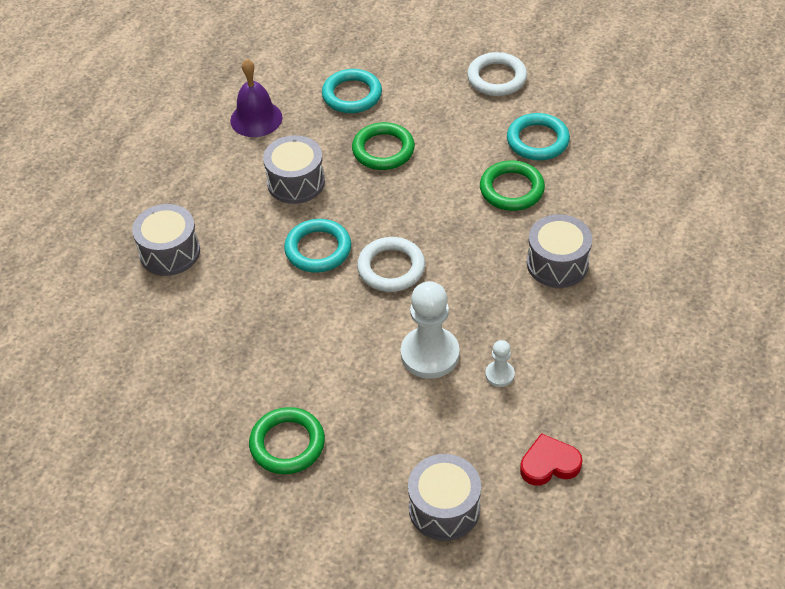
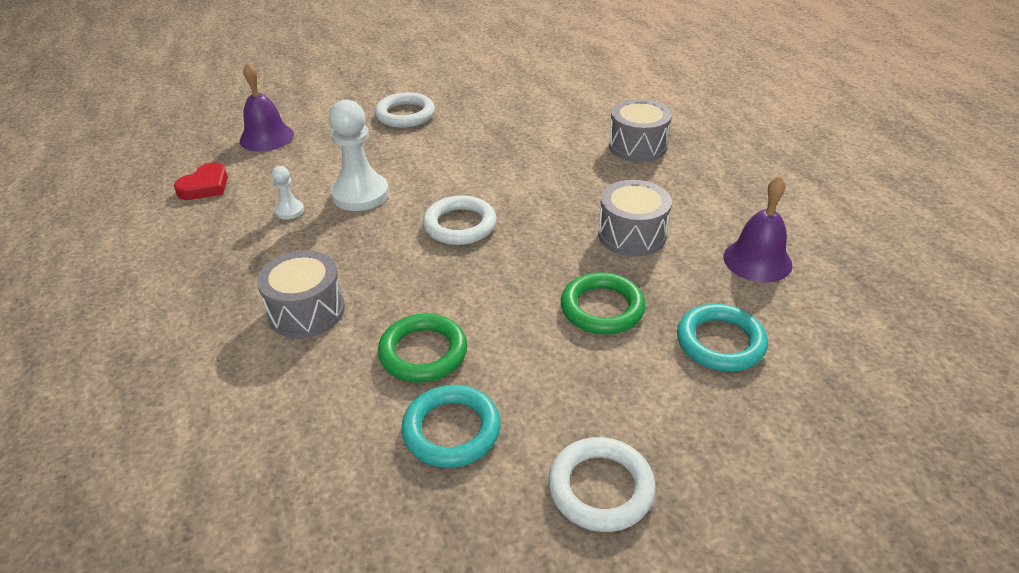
camera: 135 degrees right, 10 degrees down
green ring [249,407,325,474] -> white ring [375,92,435,128]
turquoise ring [284,219,351,273] -> none
grey drum [408,454,481,541] -> purple bell [240,62,294,152]

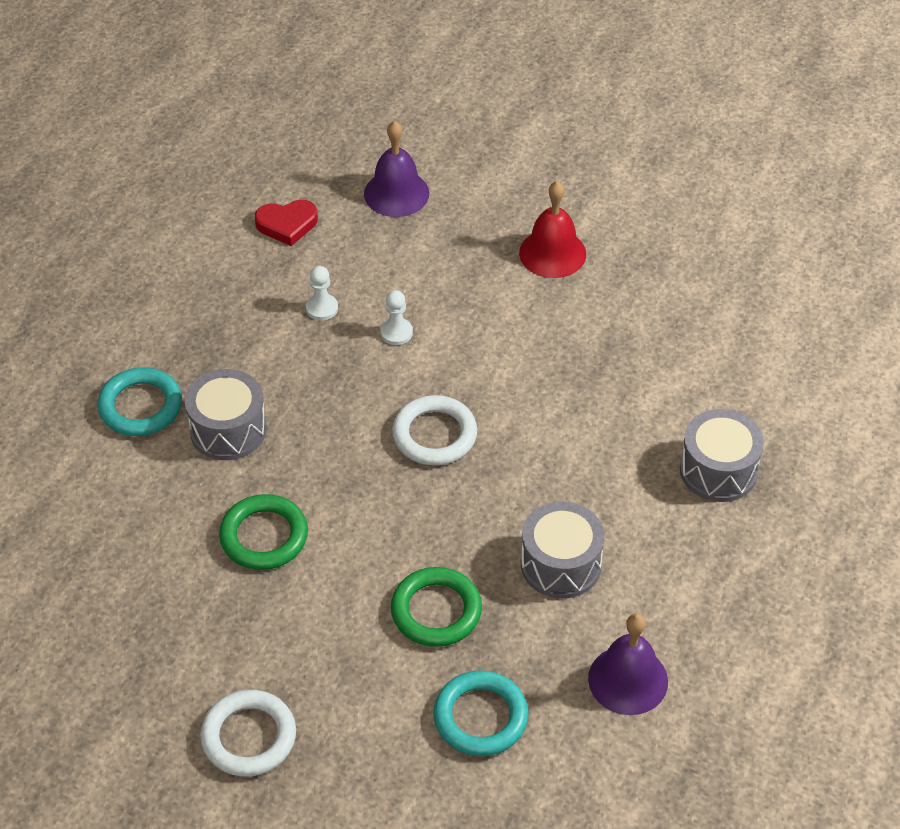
camera: 45 degrees right, 10 degrees up
white pawn [329,100,389,211] -> white pawn [380,290,413,345], size x0.49
white ring [375,92,435,128] -> red bell [519,181,586,278]
turquoise ring [401,385,501,468] -> turquoise ring moved to [97,367,182,436]

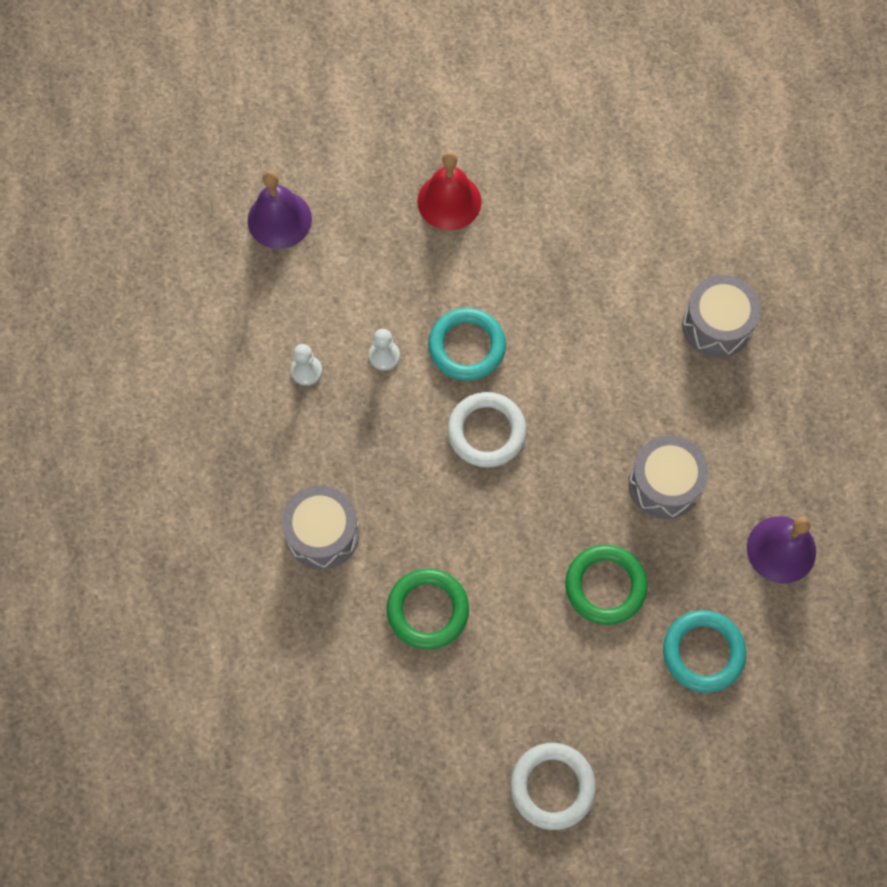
camera: 35 degrees left, 20 degrees up
turquoise ring [97,367,182,436] -> turquoise ring moved to [428,308,506,381]
red heart [255,200,318,246] -> none

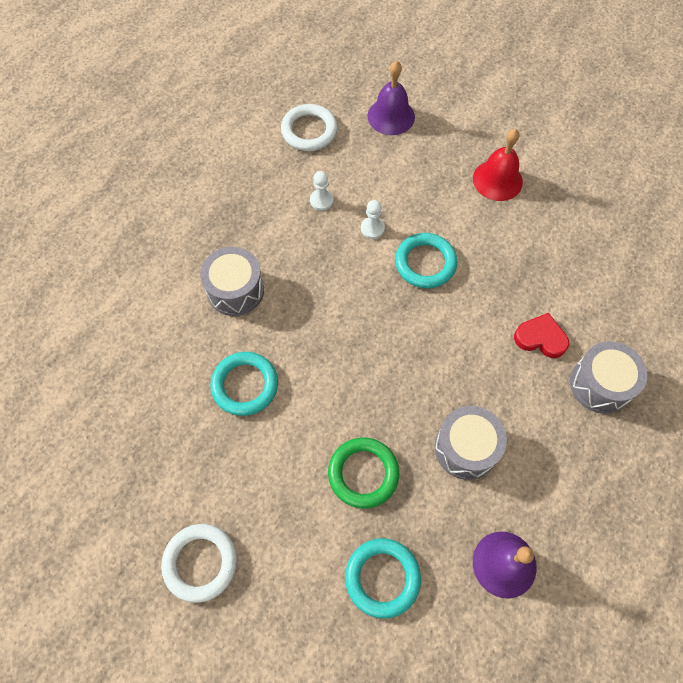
camera: 45 degrees right, 5 degrees down
green ring [387,568,469,649] -> turquoise ring [210,352,278,416]
white ring [447,392,527,468] -> white ring moved to [281,104,337,151]
none -> red heart [514,313,569,358]

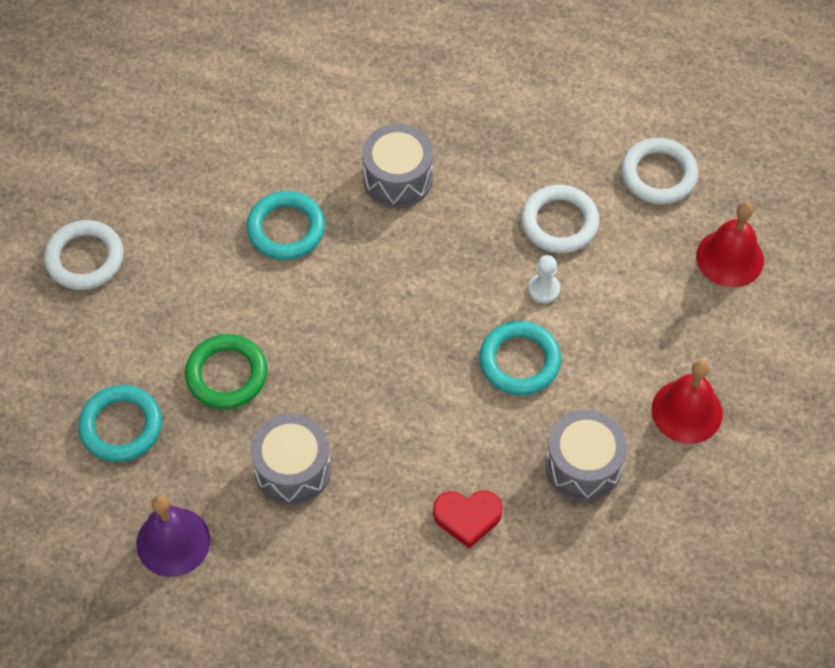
camera: 70 degrees right, 5 degrees down
white pawn [310,171,334,211] -> white ring [521,185,599,253]
purple bell [368,61,415,135] -> red bell [696,202,764,287]
red heart [514,313,569,358] -> red heart turned 90 degrees clockwise [433,490,503,549]
grey drum [570,341,647,414] -> grey drum moved to [546,410,627,501]

